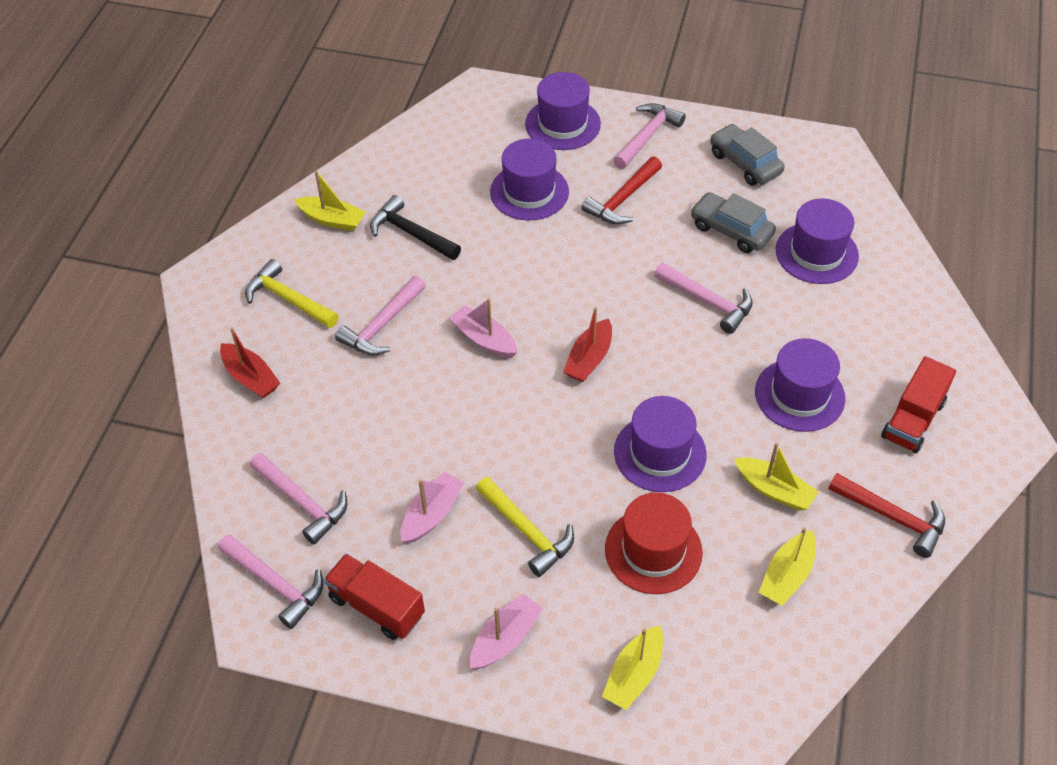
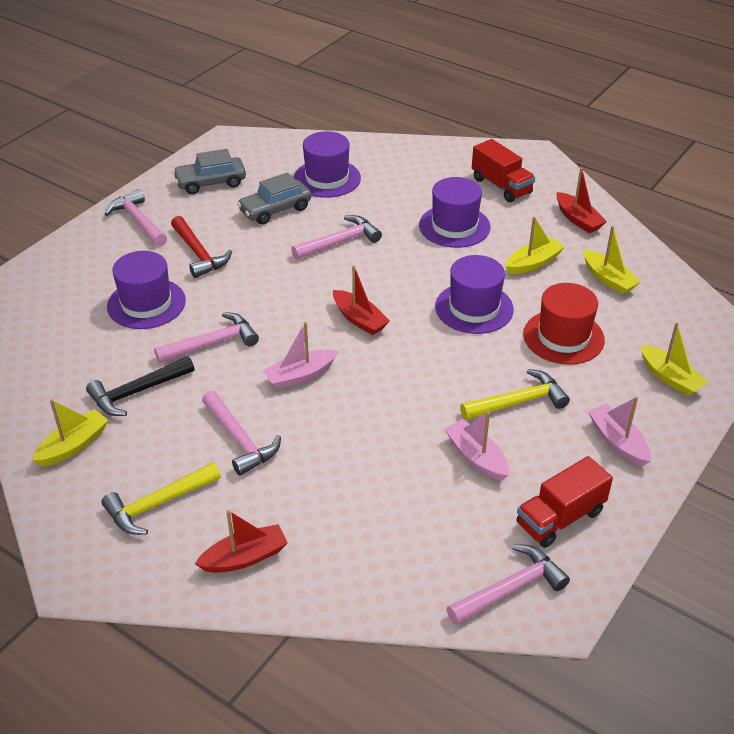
camera: 70 degrees left, 10 degrees down
pink hammer [250,453,347,544] -> pink hammer moved to [154,312,259,363]
purple hat [525,72,601,150] -> none
red hammer [828,473,945,558] -> red boat [557,168,607,233]

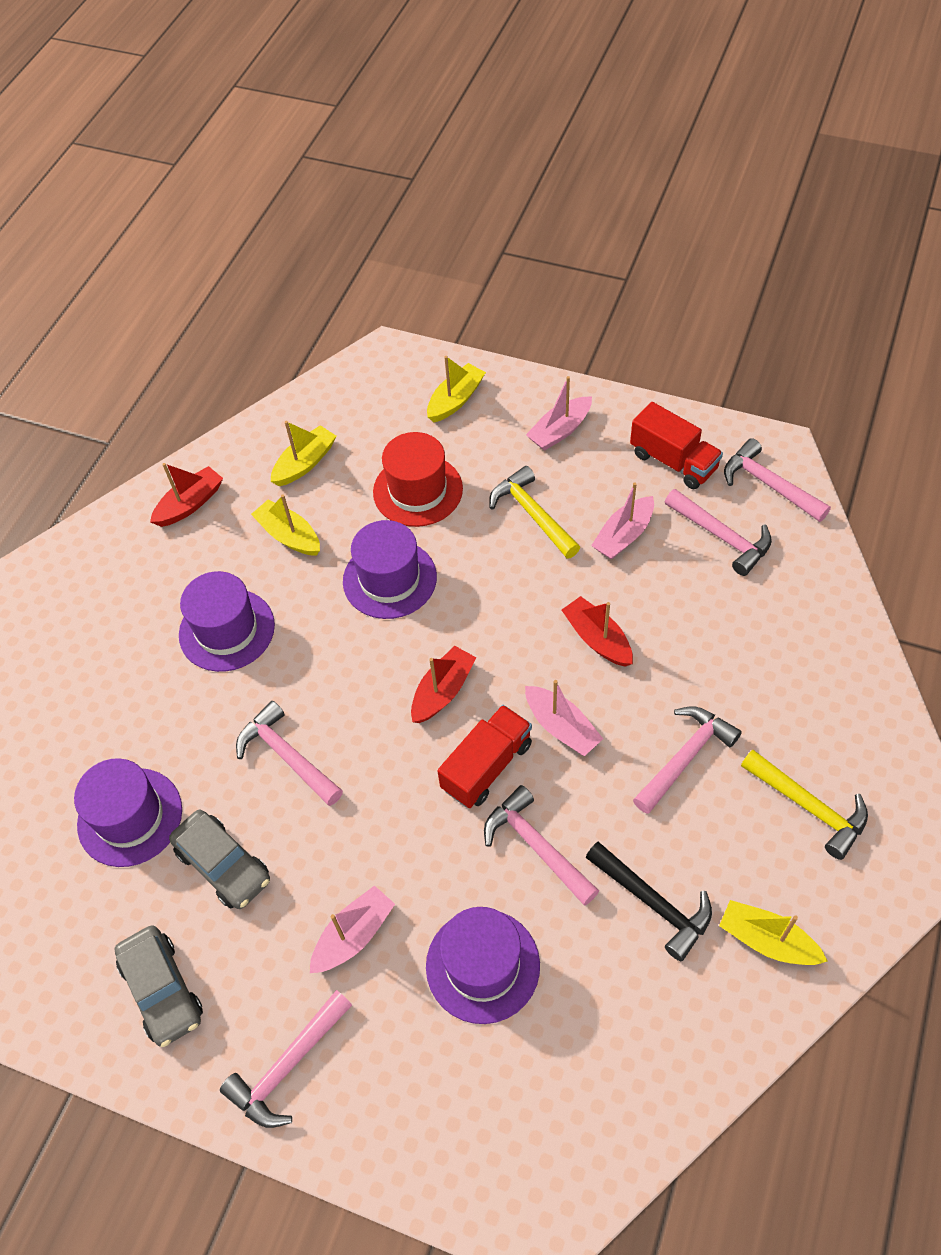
camera: 100 degrees left, 15 degrees up
red hammer [171,216,232,278] -> pink boat [310,885,395,973]
red boat [195,510,288,573] -> red boat moved to [562,596,633,667]
red truck [472,139,535,202] -> red truck moved to [437,705,532,808]
none -> pink hammer [665,489,772,576]

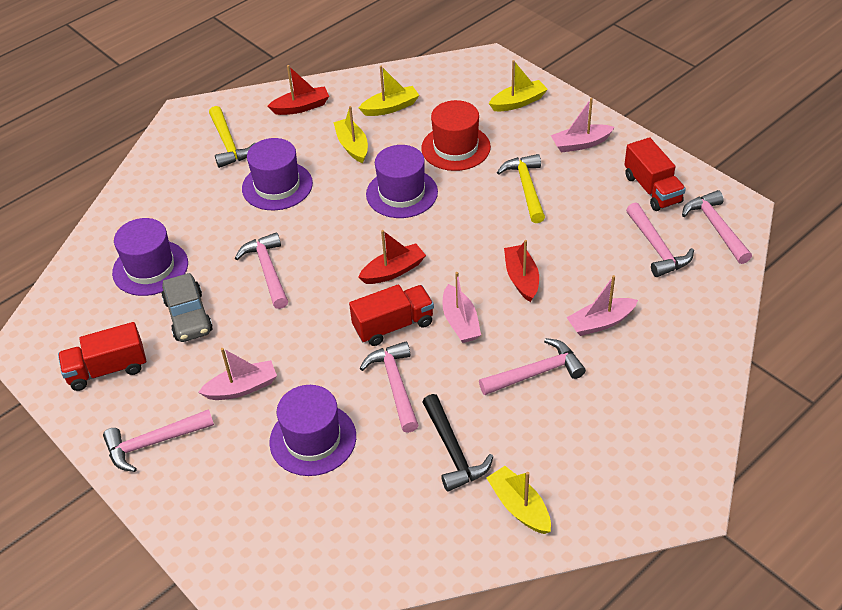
camera: 25 degrees right, 10 degrees down
grey car [115,925,203,1047] -> red truck [58,322,146,391]
pink boat [591,482,654,560] -> pink boat moved to [566,275,638,336]
yellow hammer [741,750,868,860] -> yellow hammer moved to [209,106,255,168]

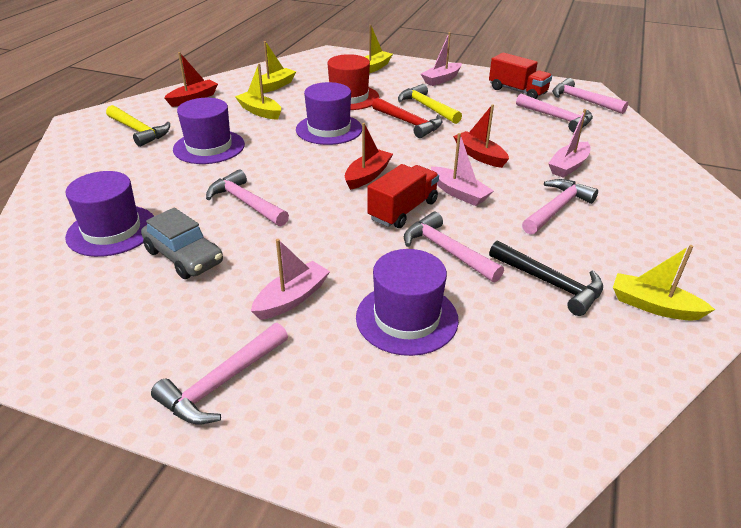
camera: 30 degrees left, 10 degrees down
red truck [58,322,146,391] -> none
none -> red hammer [372,98,443,138]

